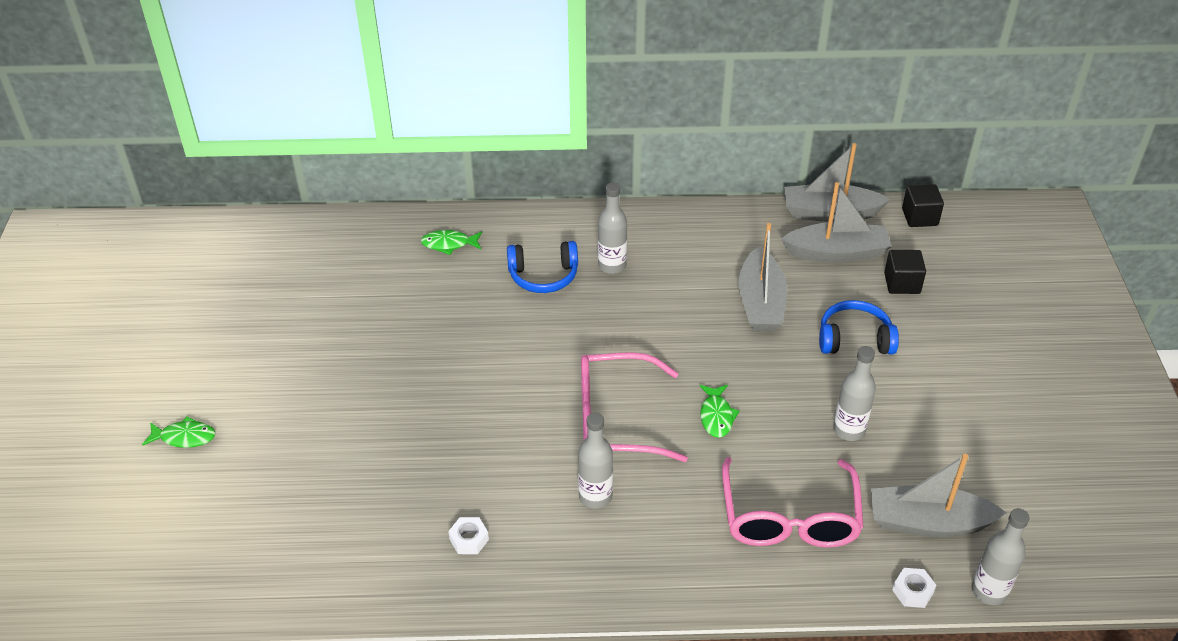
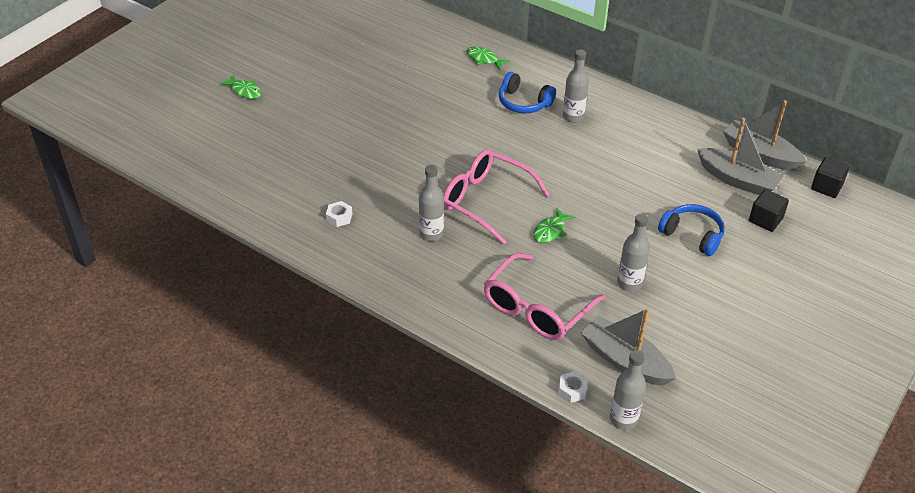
camera: 35 degrees right, 0 degrees up
grey boat [738,223,787,332] -> none

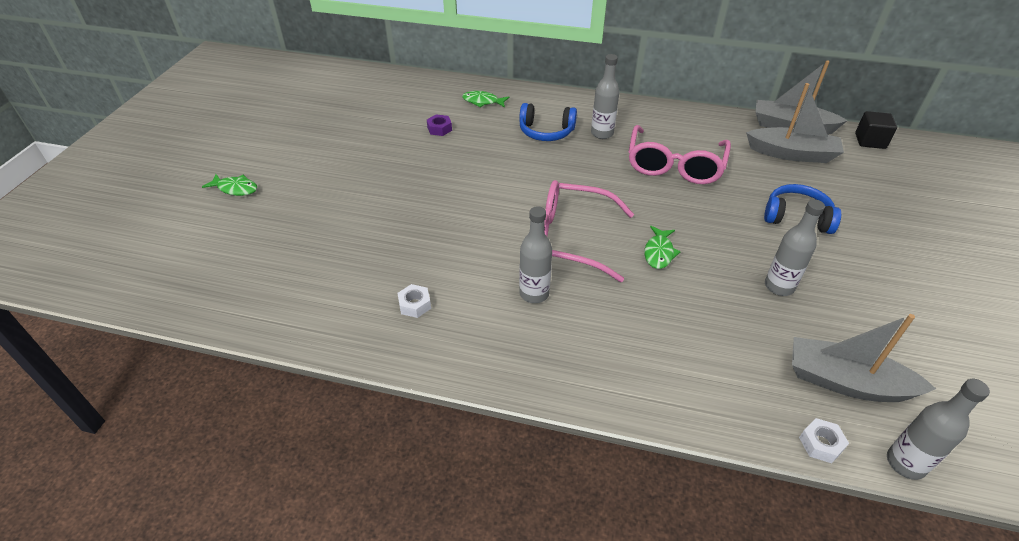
camera: 20 degrees left, 0 degrees up
pink glasses [484,253,605,340] -> pink glasses moved to [629,125,731,184]
black cube [749,189,789,232] -> none
none -> purple nut [427,114,452,136]

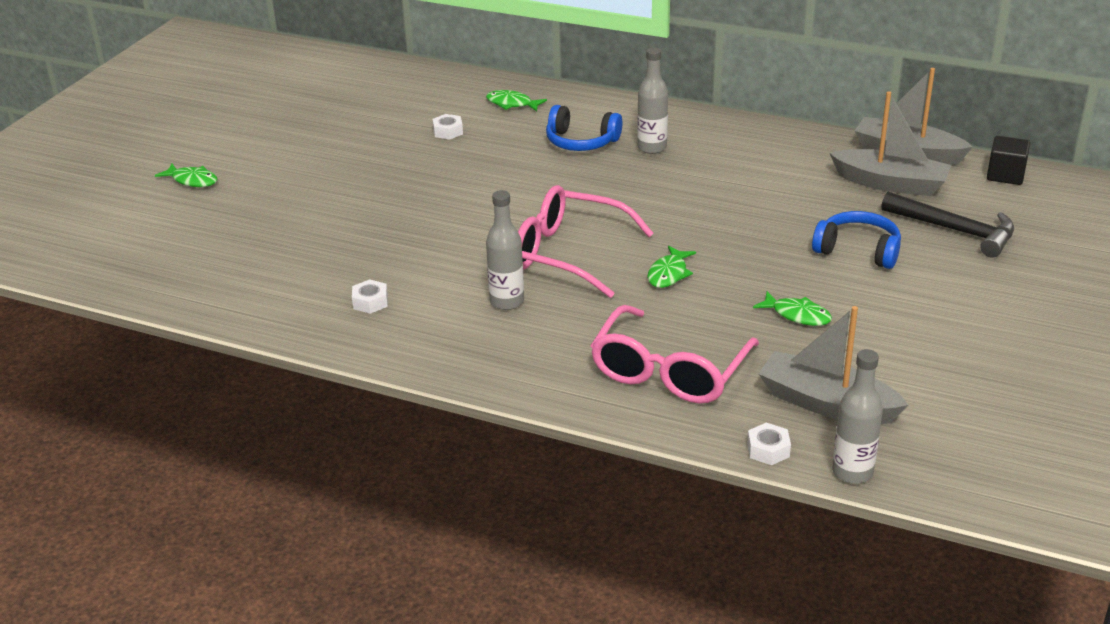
camera: 10 degrees right, 10 degrees down
purple nut [427,114,452,136] -> white nut [432,114,463,140]
pink glasses [629,125,731,184] -> pink glasses moved to [590,305,759,404]
grey bottle [765,199,825,296] -> green fish [753,291,832,326]
none -> black hammer [881,192,1014,258]

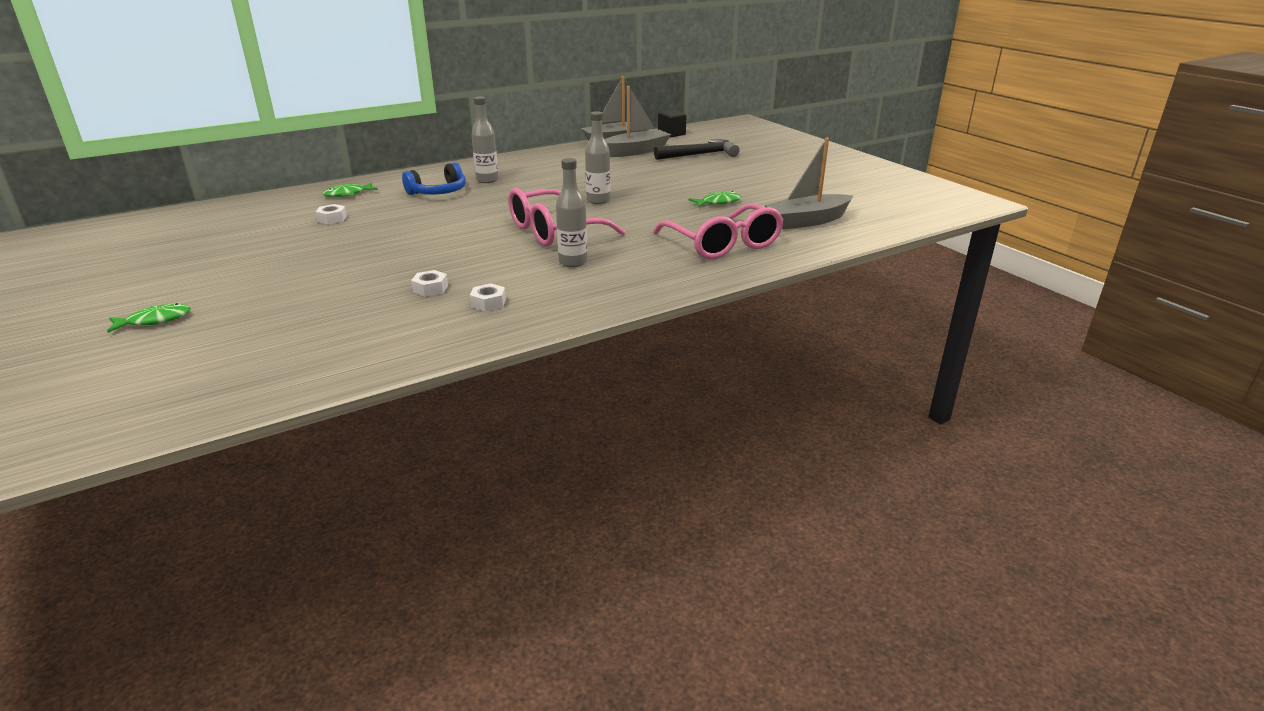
camera: 55 degrees left, 5 degrees down
green fish [647,246,696,288] -> none
white nut [747,423,791,465] -> white nut moved to [411,270,448,297]
blue headphones [812,211,901,269] -> none
grey bottle [832,349,883,484] -> grey bottle moved to [585,111,611,204]

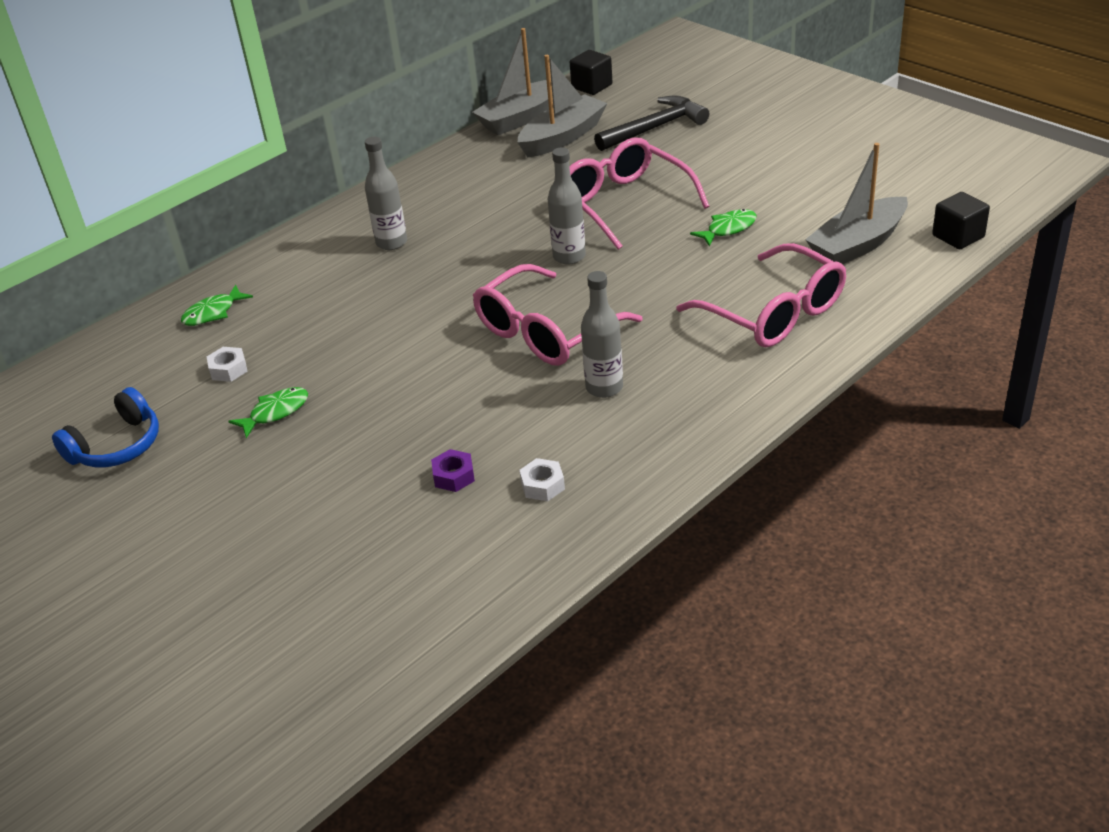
camera: 10 degrees left, 10 degrees up
green fish [107,303,191,333] -> green fish moved to [228,387,308,438]
blue headphones [402,162,466,195] -> blue headphones moved to [52,387,159,467]
white nut [411,270,448,297] -> purple nut [431,449,475,492]
none -> pink glasses [569,137,710,250]
none -> black cube [932,192,990,249]

